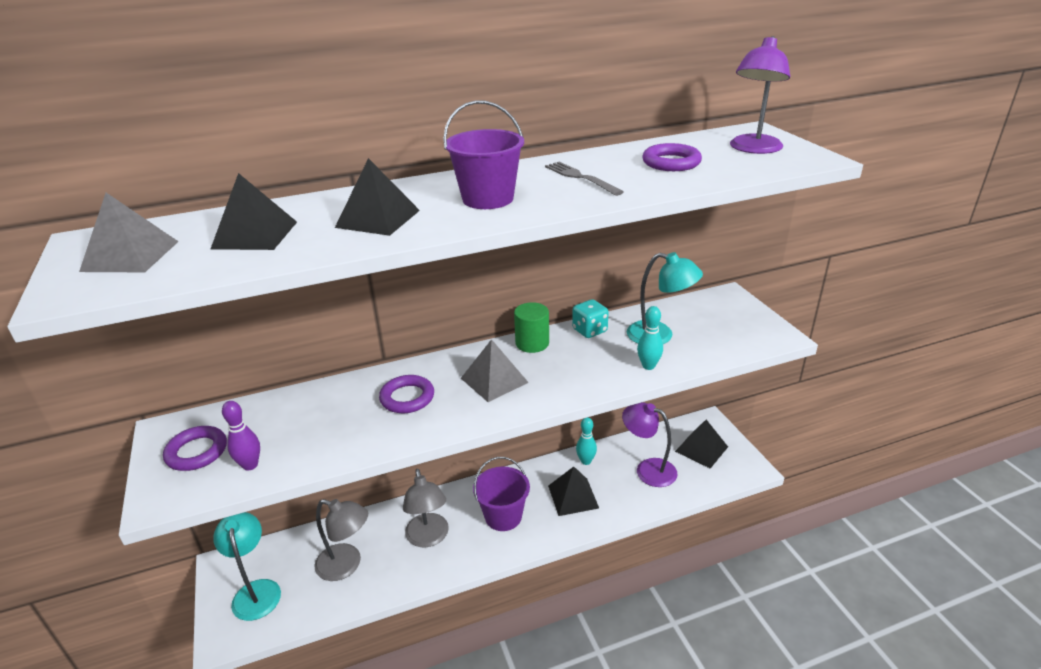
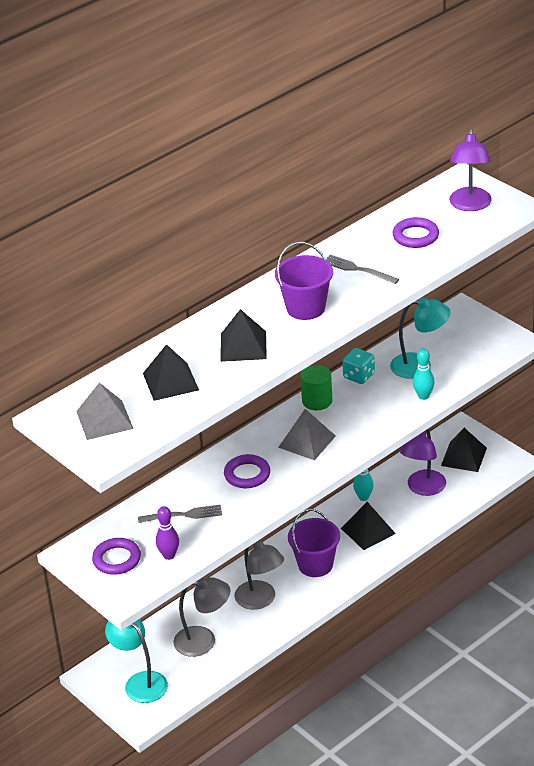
camera: 20 degrees left, 5 degrees up
purple lamp [622,402,677,487] -> purple lamp turned 75 degrees counterclockwise [400,428,446,496]
none -> grey fork [138,505,222,523]

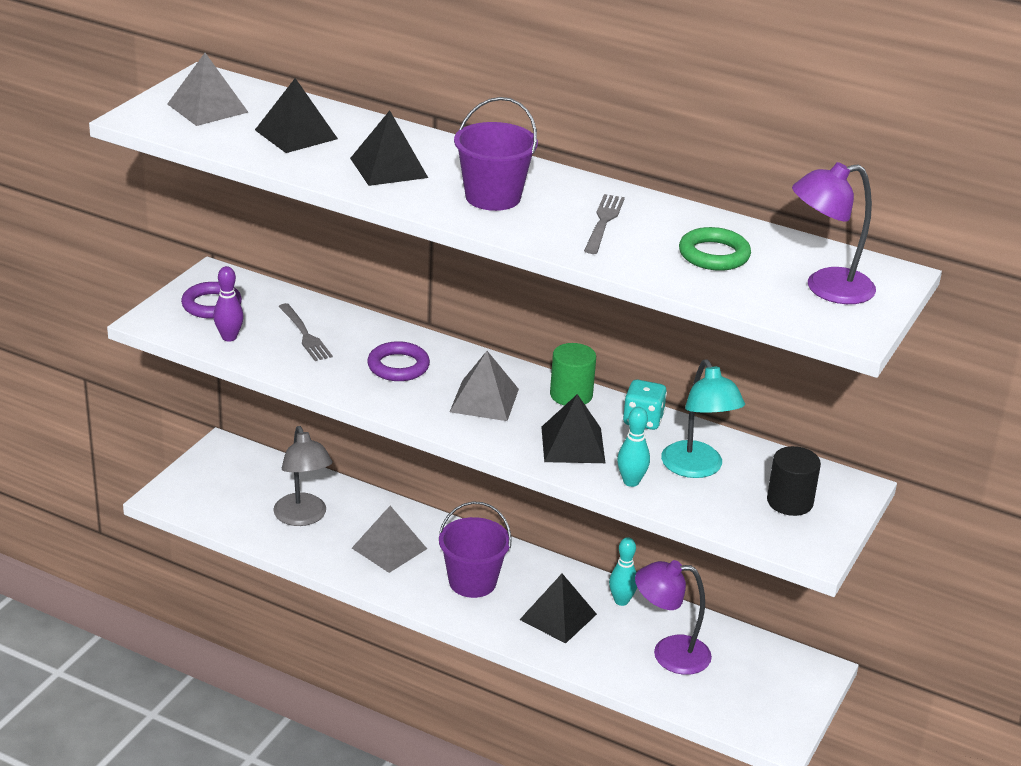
camera: 65 degrees right, 5 degrees down
turquoise lamp [105,619,168,703] -> none
grey lamp [235,540,284,610] -> grey pyramid [352,506,427,573]
purple ring [393,217,439,248] -> green ring [679,227,751,271]
black pyramid [441,428,487,472] -> black pyramid moved to [541,394,605,463]
none -> black cylinder [767,446,821,516]

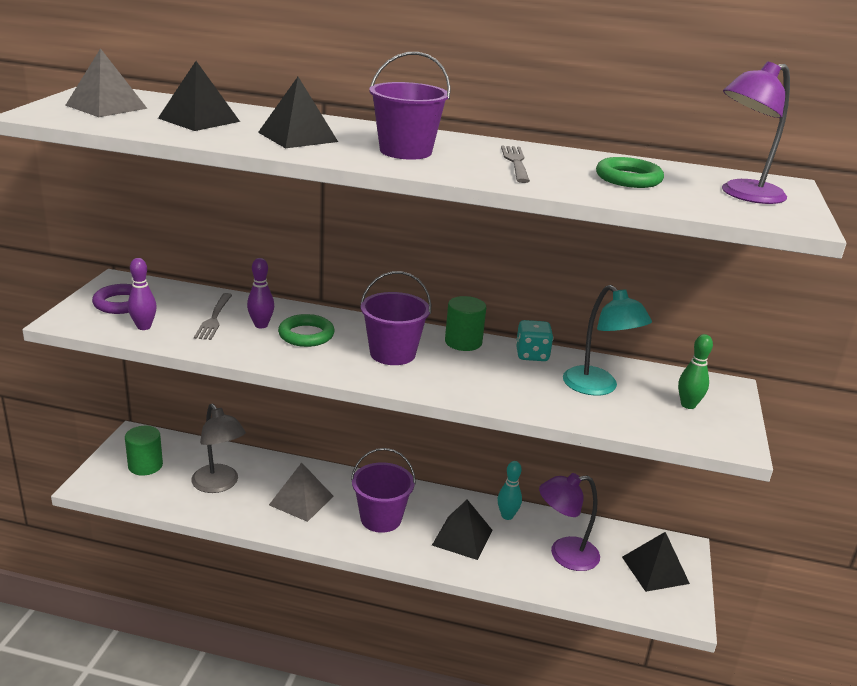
camera: 15 degrees left, 5 degrees down
grey fork [278,303,333,361] -> grey fork turned 45 degrees clockwise [194,293,232,340]
purple ring [367,341,430,381] -> green ring [278,314,335,347]
grey pyramid [450,351,519,421] -> purple bucket [360,271,431,365]
black pyramid [541,394,605,463] -> black pyramid moved to [622,532,690,592]
turquoise bowling pin [617,407,650,487] -> none
black cylinder [767,446,821,516] -> green bowling pin [678,334,713,409]
none -> green cylinder [125,426,163,475]
none -> purple bowling pin [247,258,274,328]

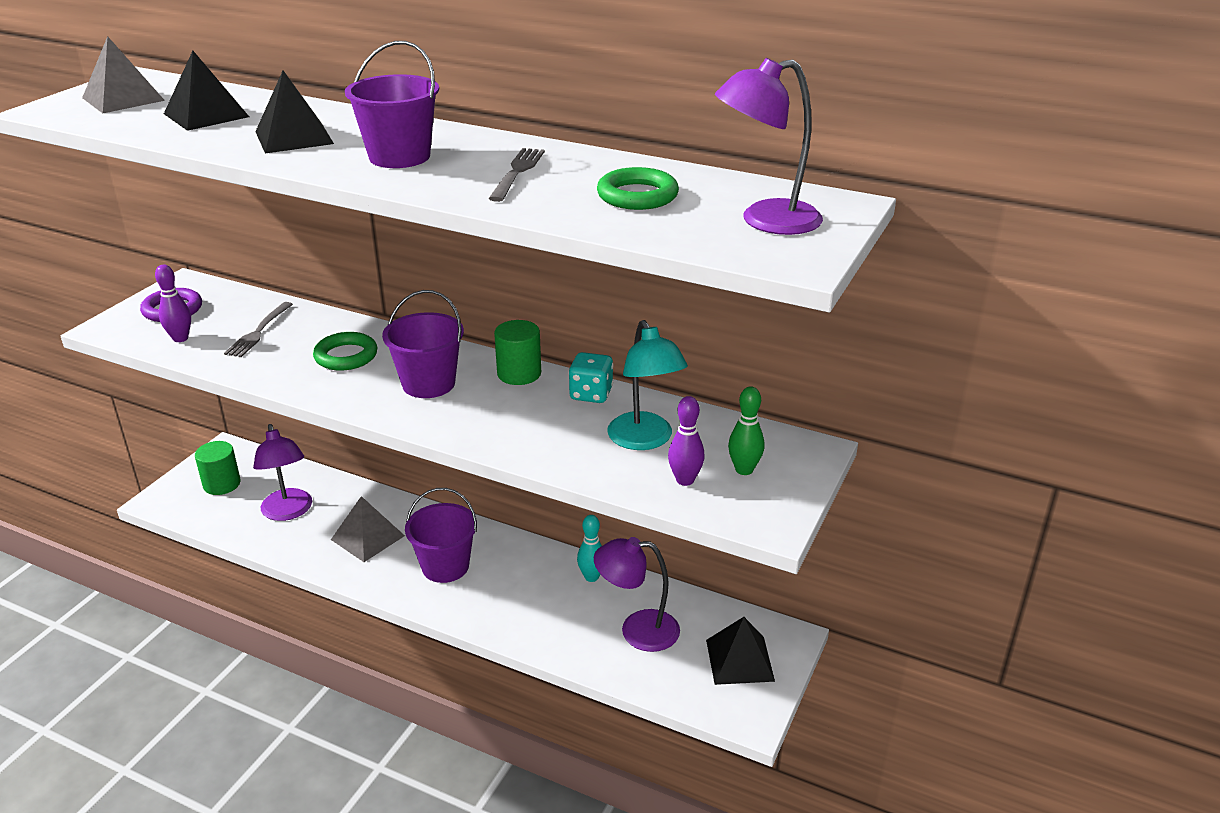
camera: 15 degrees right, 5 degrees up
grey lamp [191,404,246,493] -> purple lamp [253,424,312,521]
purple bowling pin [247,258,274,328] -> purple bowling pin moved to [668,396,705,486]
black pyramid [432,500,493,560] -> none

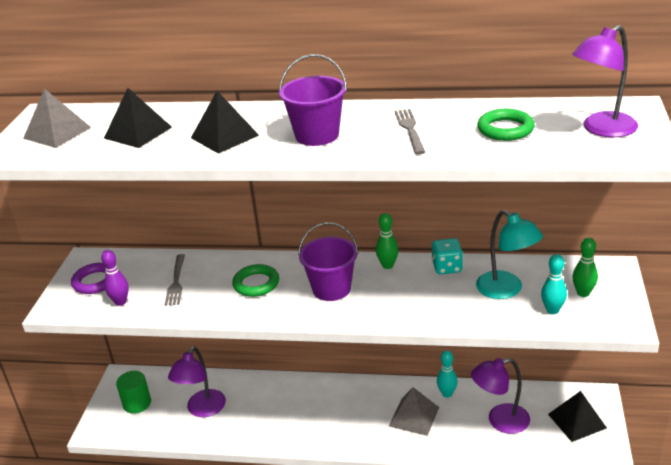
camera: 15 degrees left, 0 degrees up
purple lamp [253,424,312,521] -> purple lamp turned 60 degrees clockwise [168,346,226,417]
grey pyramid [331,496,405,562] -> grey pyramid moved to [389,387,439,436]
purple bucket [405,488,477,583] -> none
green cylinder [494,320,541,385] -> green bowling pin [376,213,399,269]
purple bowling pin [668,396,705,486] -> turquoise bowling pin [541,254,567,314]

